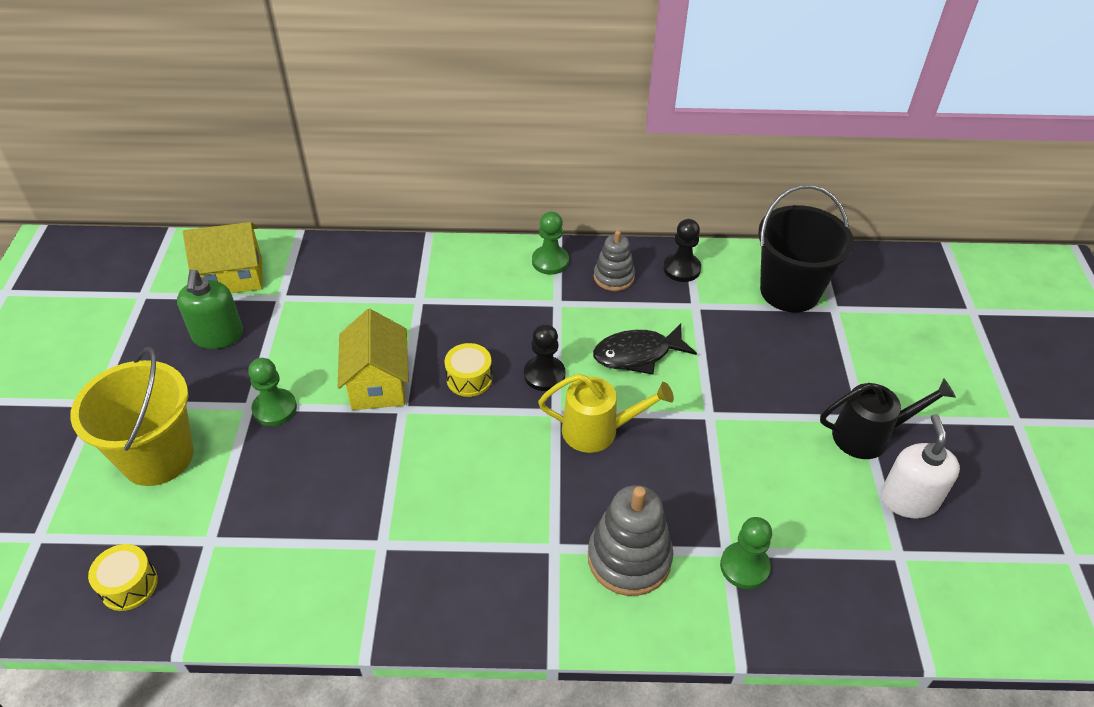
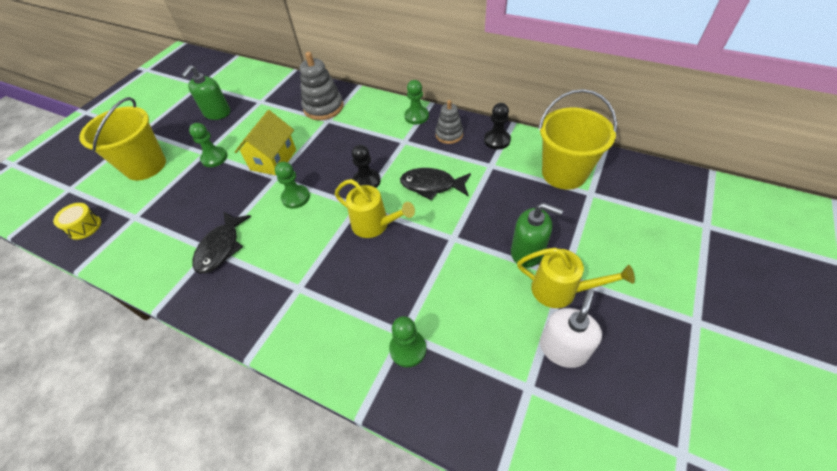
camera: 30 degrees right, 5 degrees up
yellow house [183,222,262,293] -> none
yellow drum [445,343,492,397] -> none
grey stacking toy [588,485,673,596] -> grey stacking toy moved to [300,52,343,120]
black bucket [758,185,854,313] -> yellow bucket [539,89,617,190]
black watering can [820,379,956,459] -> yellow watering can [517,248,635,308]
none -> black fish [193,211,251,274]
none -> green pawn [275,162,310,209]
none -> green soap dispenser [511,203,563,268]

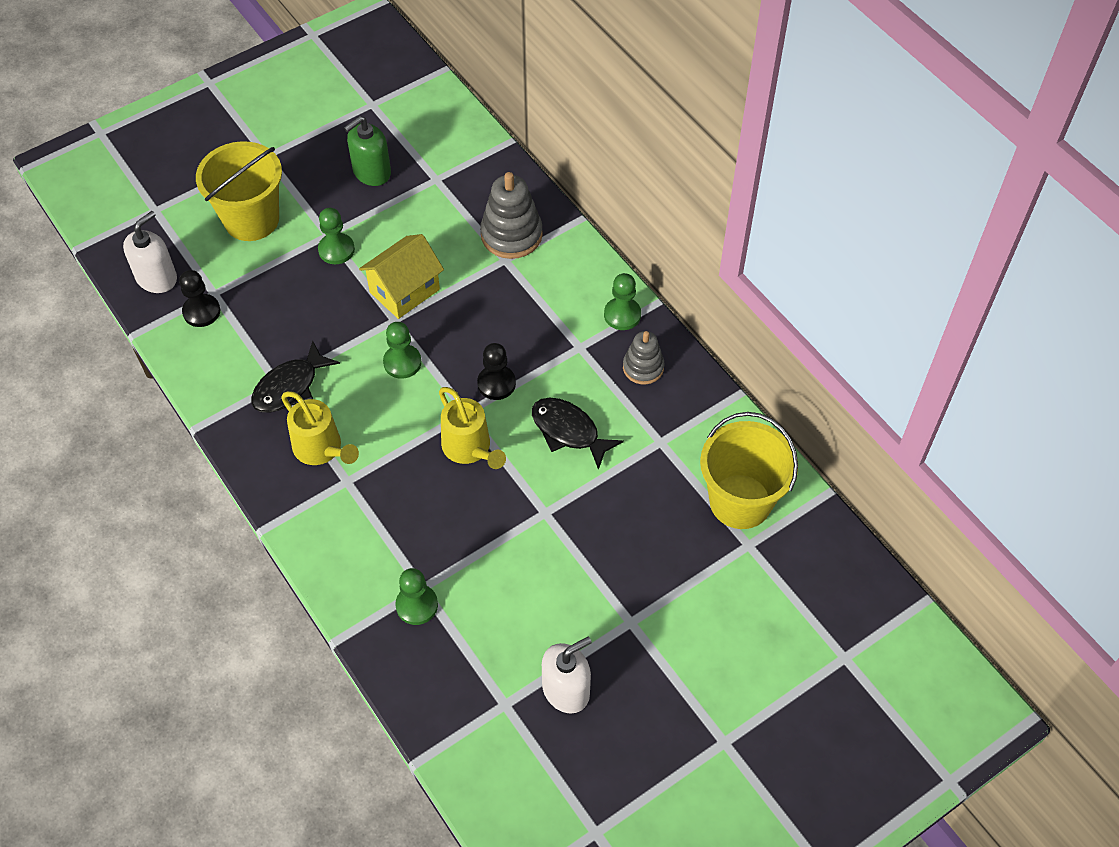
camera: 25 degrees right, 5 degrees up
yellow drum [53,203,101,240] -> white soap dispenser [123,211,177,293]
black pawn [484,103,511,150] -> black pawn moved to [179,270,220,327]
green soap dispenser [511,203,563,268] -> none
yellow watering can [517,248,635,308] -> yellow watering can moved to [281,391,359,465]

